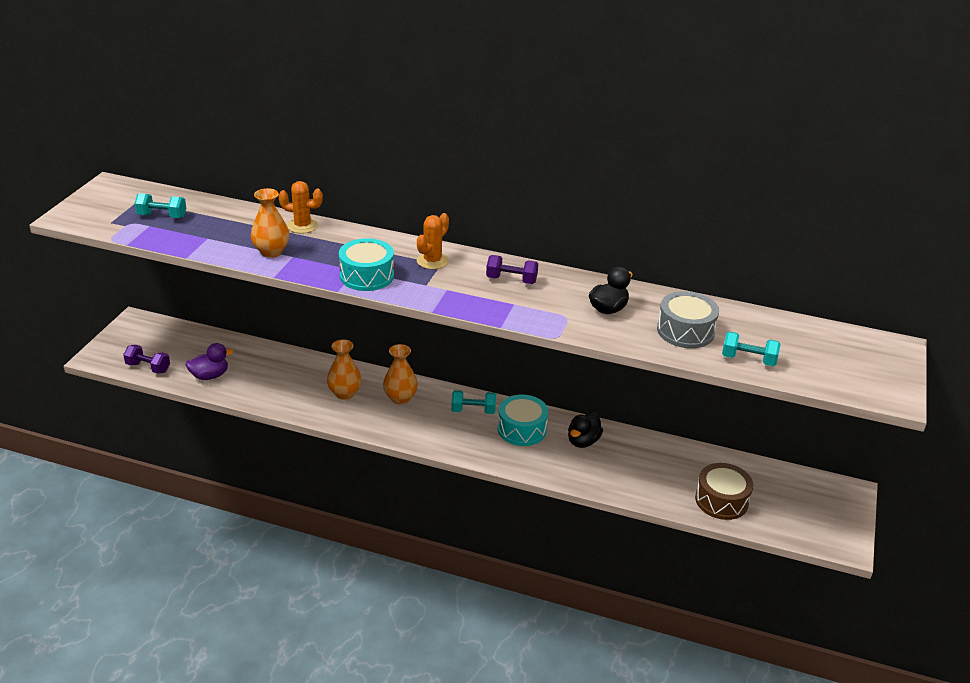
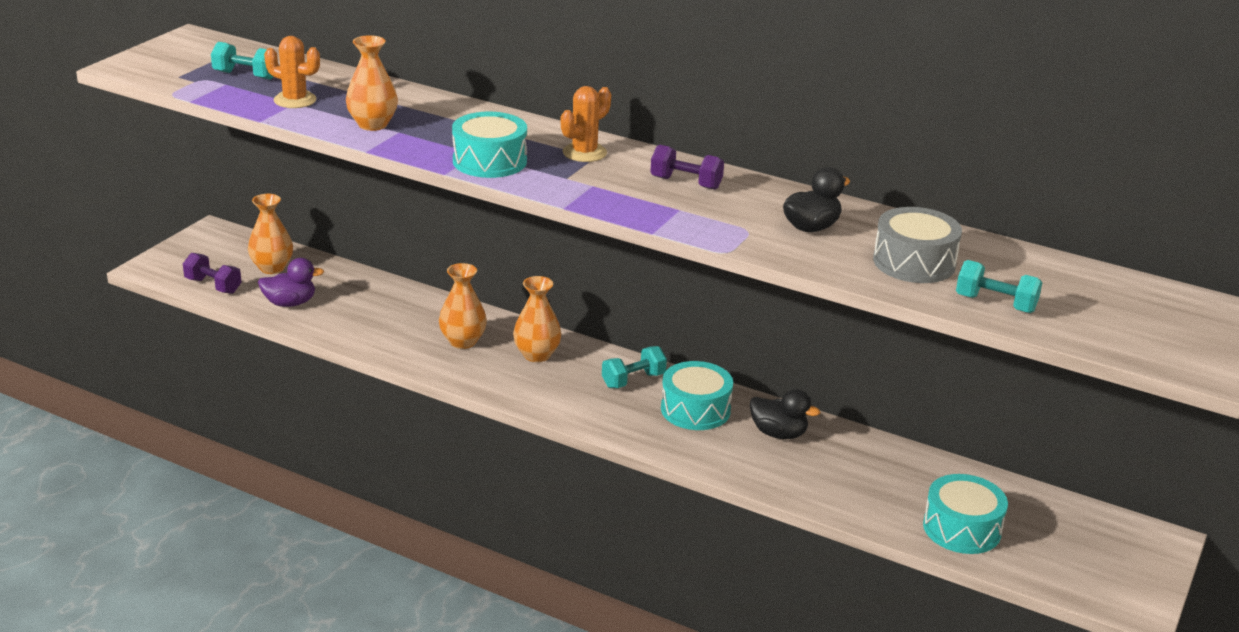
camera: 10 degrees right, 5 degrees down
orange cactus [278,181,323,234] -> orange cactus moved to [264,36,320,108]
turquoise dumbbell [451,390,496,414] -> turquoise dumbbell turned 45 degrees counterclockwise [602,346,667,388]
black duck [568,412,603,448] -> black duck turned 105 degrees counterclockwise [750,389,820,439]
brown drum [695,463,753,520] -> turquoise drum [923,474,1008,554]
none -> orange vase [248,194,293,274]

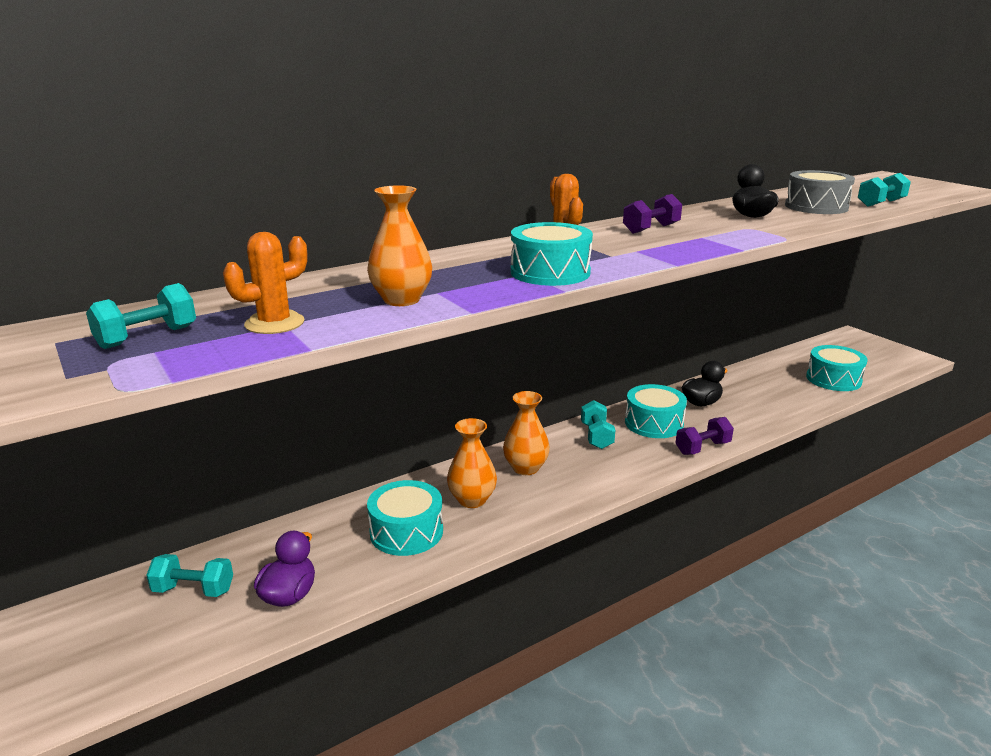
camera: 60 degrees left, 5 degrees down
purple dumbbell [183,253,241,294] -> purple dumbbell moved to [676,417,734,455]
orange vase [248,194,293,274] -> turquoise dumbbell [146,554,233,597]
none -> turquoise drum [367,480,443,556]

